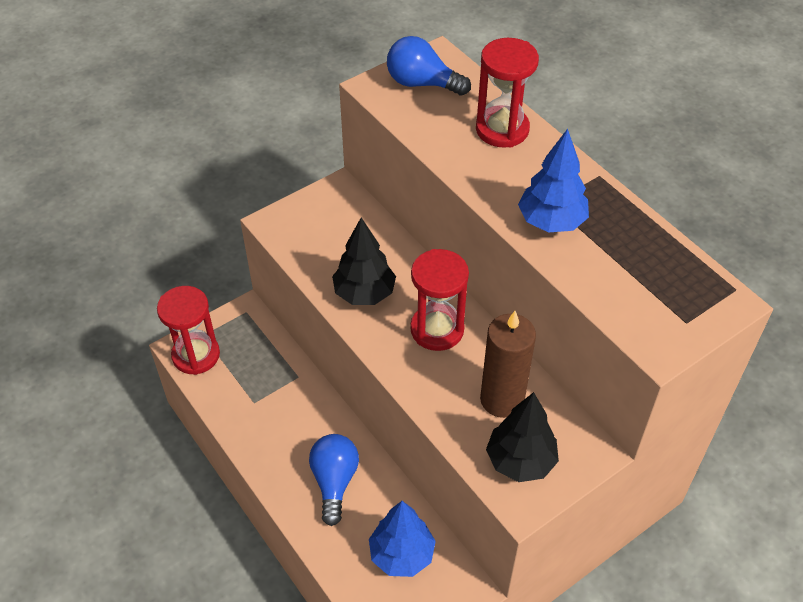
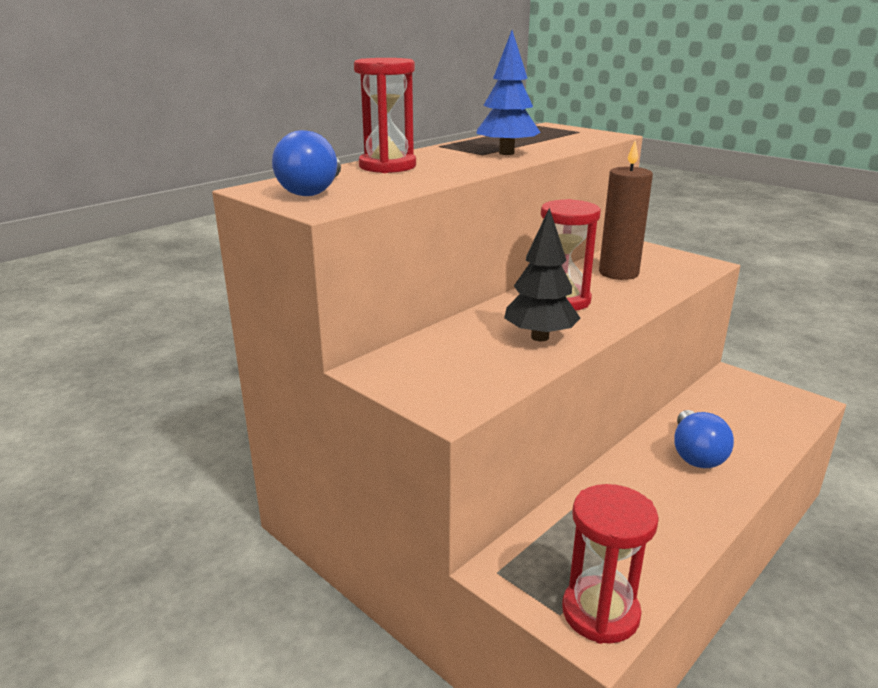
camera: 100 degrees left, 25 degrees down
blue light bulb [309,434,359,526] -> blue light bulb turned 75 degrees counterclockwise [674,410,734,468]
blue tree [369,501,436,577] -> none
black tree [486,392,559,482] -> none

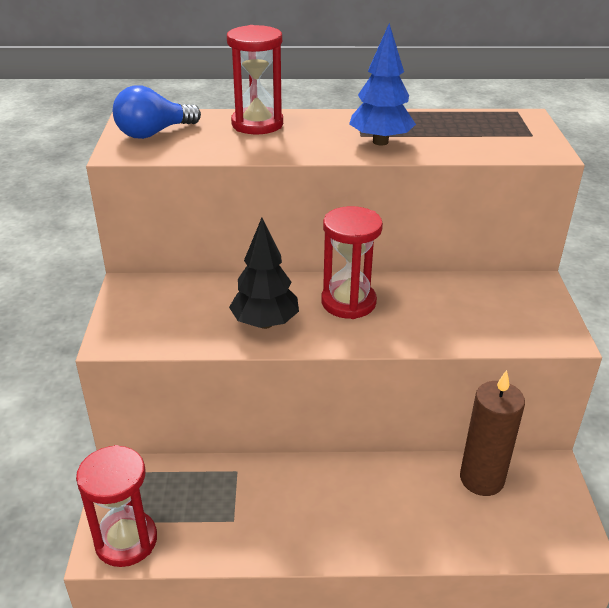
camera: 45 degrees right, 10 degrees up
brown candle [599,141,653,280] -> brown candle moved to [460,370,525,496]
blue light bulb [674,410,734,468] -> none

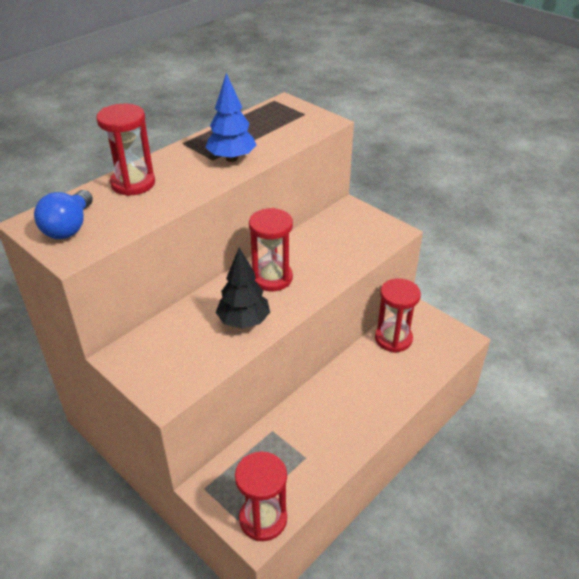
camera: 45 degrees left, 5 degrees up
brown candle [460,370,525,496] -> red hourglass [375,278,421,353]

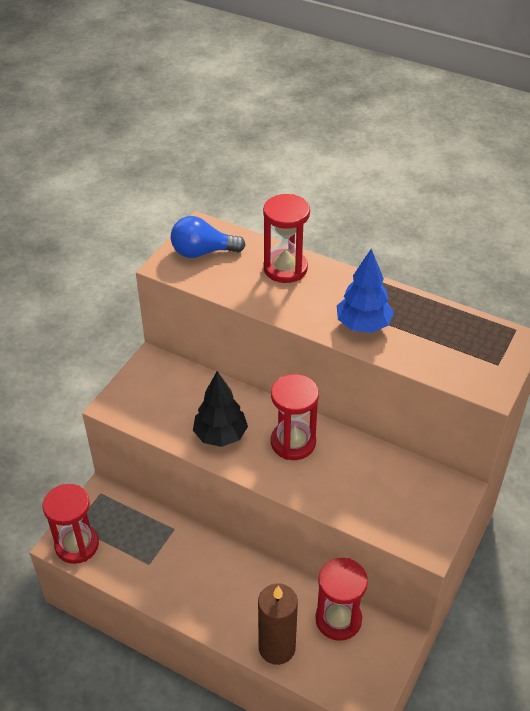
camera: 75 degrees right, 5 degrees up
none -> brown candle [258,583,298,665]

